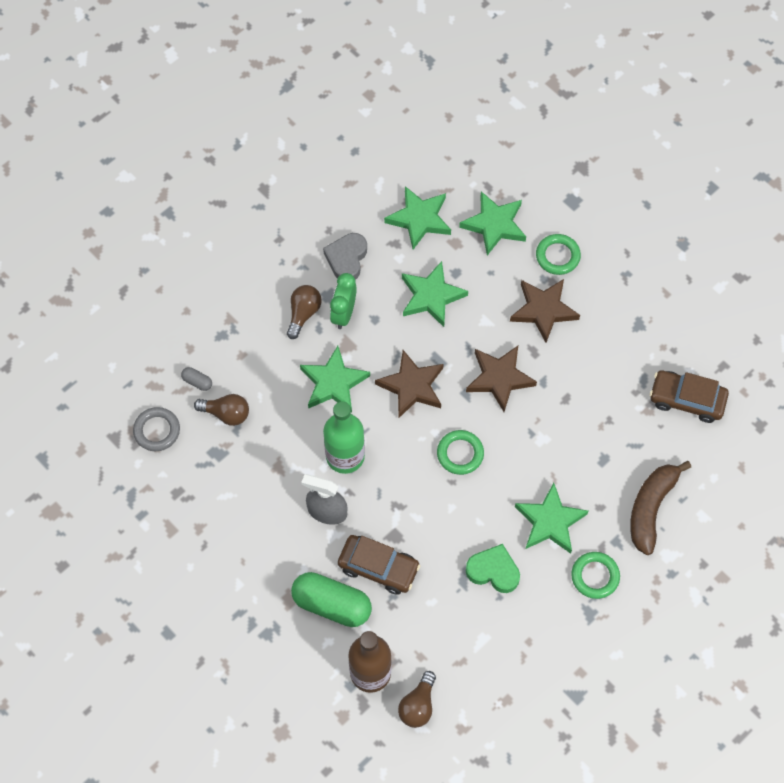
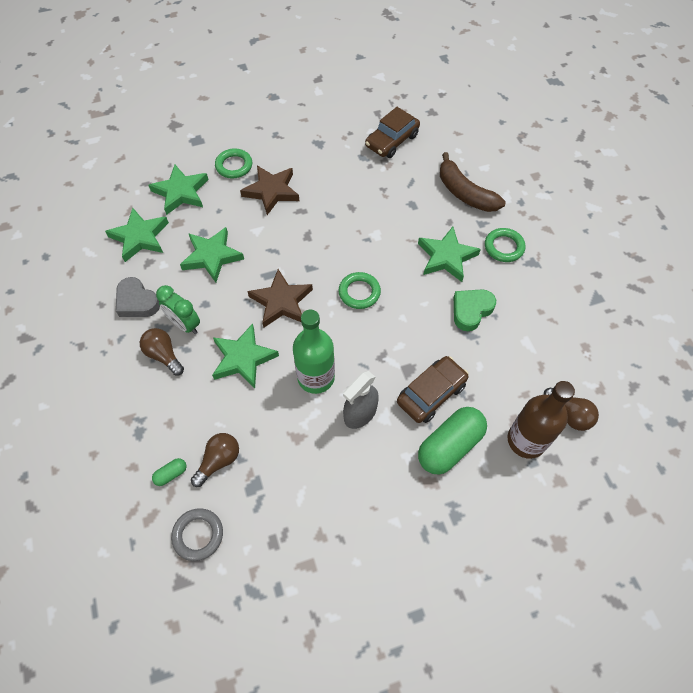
camera: 65 degrees left, 5 degrees down
grey capsule [181,367,212,391] -> green capsule [152,458,186,486]
brown star [466,346,537,412] -> none

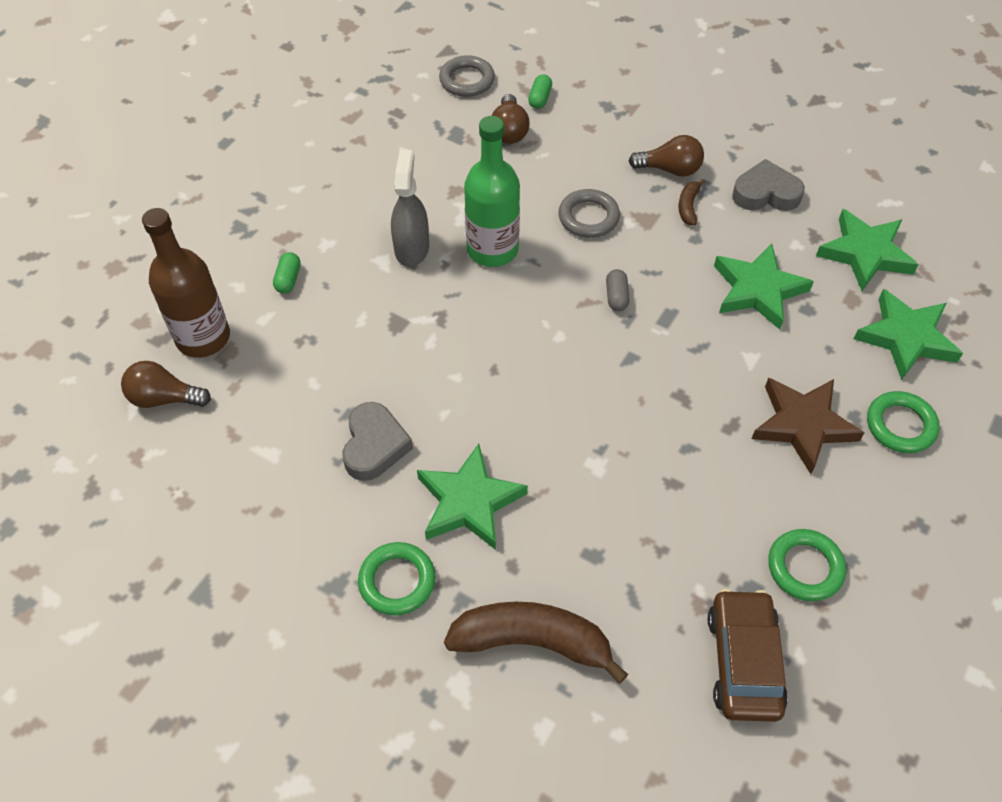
camera: 140 degrees right, 5 degrees down
green clock [156,285,200,334] -> brown banana [679,179,705,226]
green star [212,323,279,388] -> grey ring [559,189,620,238]
brown star [247,269,313,328] -> grey capsule [606,269,630,311]
green ring [339,272,381,309] -> green ring moved to [768,529,846,601]
brown car [397,356,469,423] -> none
green capsule [418,407,487,475] -> green capsule [273,252,301,293], size x0.43
green heart [454,289,496,331] -> grey heart [342,402,413,481]

